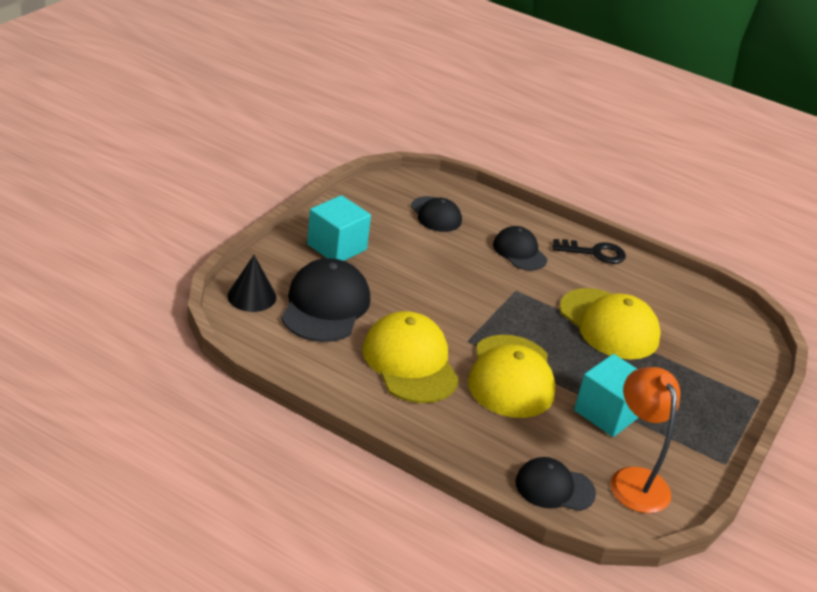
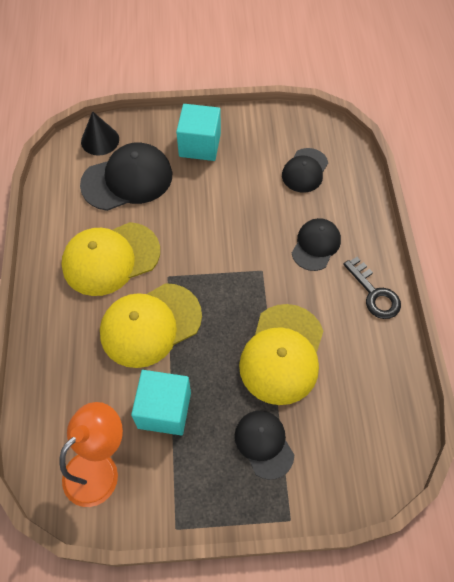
camera: 60 degrees right, 25 degrees up
yellow cap [362,311,459,403] -> yellow cap turned 150 degrees counterclockwise [61,222,160,296]
black cap [516,457,596,511] -> black cap moved to [235,411,294,480]

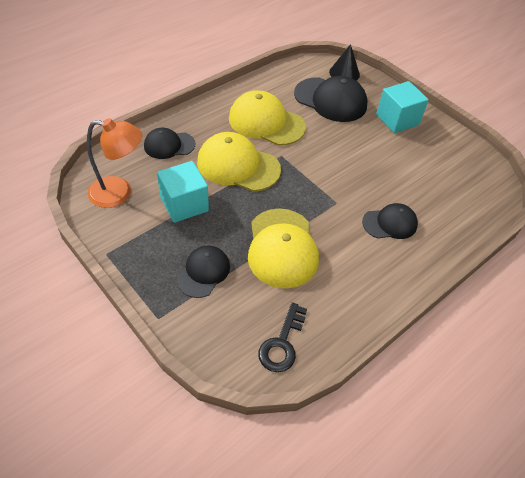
camera: 50 degrees right, 10 degrees down
yellow cap [239,304,323,405] -> yellow cap turned 75 degrees counterclockwise [248,209,319,289]
black cap [282,148,328,193] -> black cap moved to [144,128,195,159]
black key [343,257,401,319] -> black key moved to [258,303,307,372]

